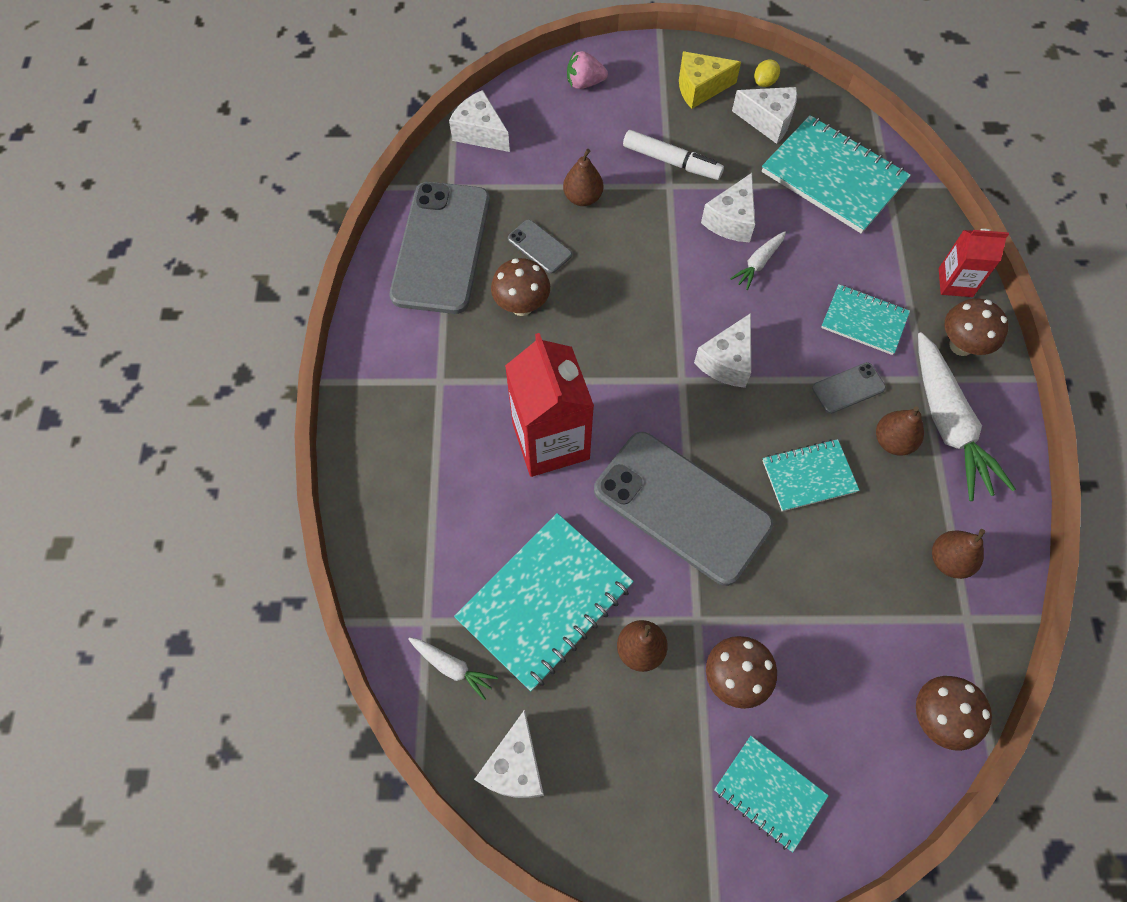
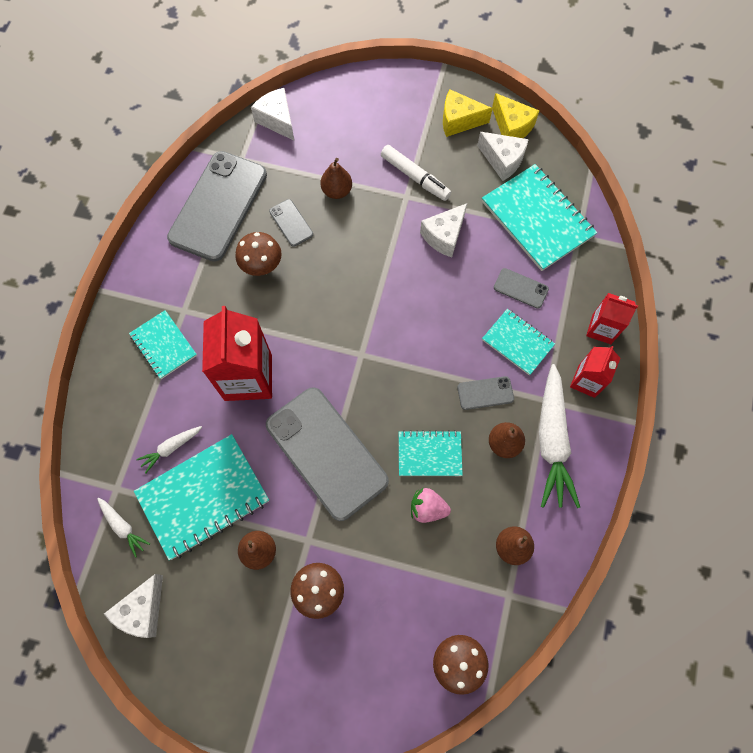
camera: 15 degrees right, 5 degrees up
pink strawberry [567,51,608,89] -> pink strawberry moved to [411,488,451,523]
white cheese [694,313,751,388] -> none
turquoise notebook [714,736,829,852] -> turquoise notebook moved to [129,310,197,379]
white carrot [730,231,786,290] -> white carrot moved to [136,426,202,474]
yellow lemon [754,59,780,87] -> yellow cheese [492,93,539,138]
brown mushroom [945,298,1009,356] -> red carton [570,346,620,398]
none -> grey phone [494,268,549,309]

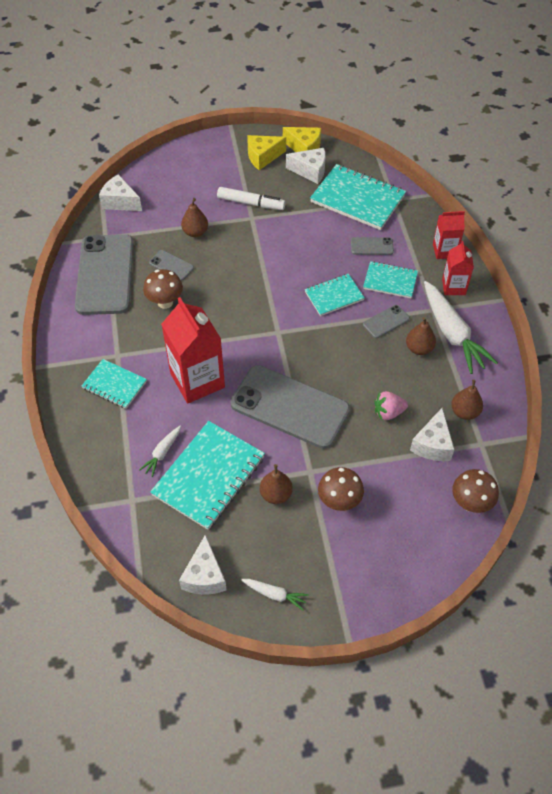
camera: 25 degrees left, 15 degrees down
white carrot [97,498,150,558] -> white carrot moved to [241,579,309,611]
turquoise notebook [399,430,463,476] -> turquoise notebook moved to [305,274,365,316]
white cheese [420,203,467,257] -> white cheese moved to [410,408,455,461]

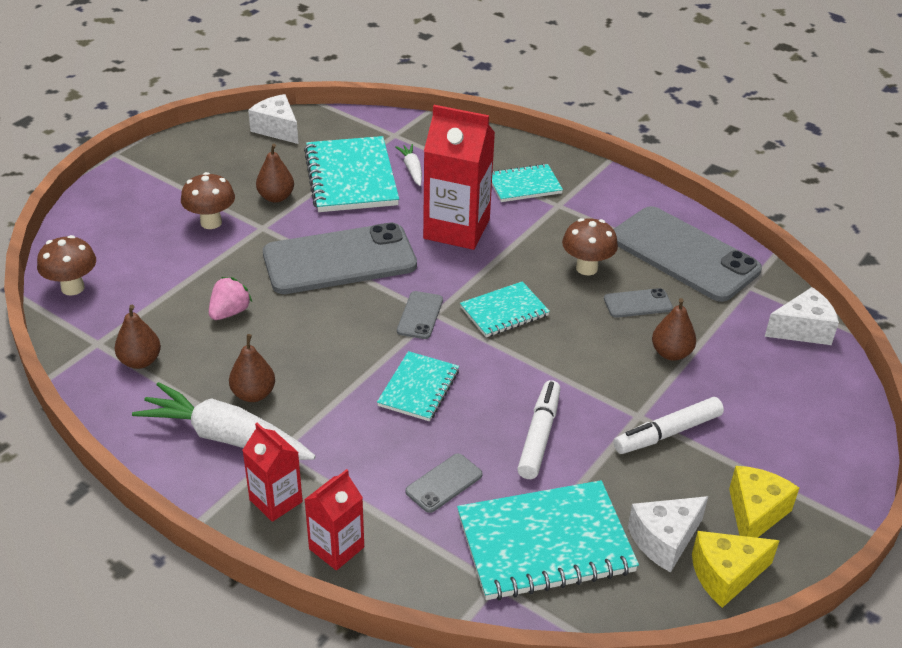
camera: 135 degrees right, 15 degrees down
white carrot [241,579,309,611] -> none
turquoise notebook [363,261,418,298] -> turquoise notebook moved to [460,281,550,337]
grey phone [363,305,410,338] -> grey phone moved to [397,291,443,339]
white cheese [410,408,455,461] -> none
none -> white marker [517,380,560,479]

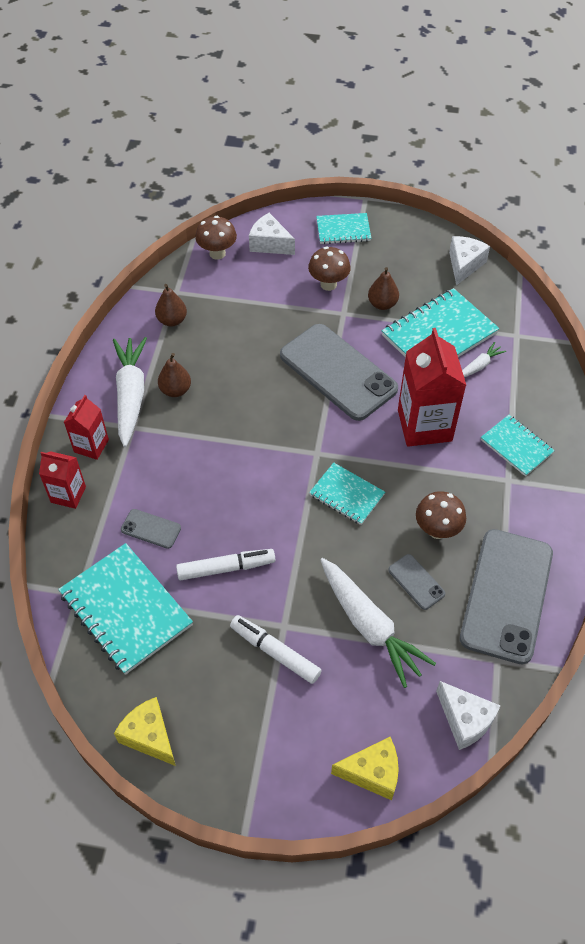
camera: 65 degrees right, 15 degrees up
pink strawberry [209,277,252,320] -> none
turquoise notebook [377,351,459,421] -> turquoise notebook moved to [316,213,371,244]
grey phone [397,291,443,339] -> none
white cheese [628,496,708,572] -> white cheese moved to [249,213,295,255]
brown pear [652,298,696,361] -> white carrot [320,558,436,688]
yellow cheese [729,466,799,538] -> yellow cheese moved to [331,737,399,800]

